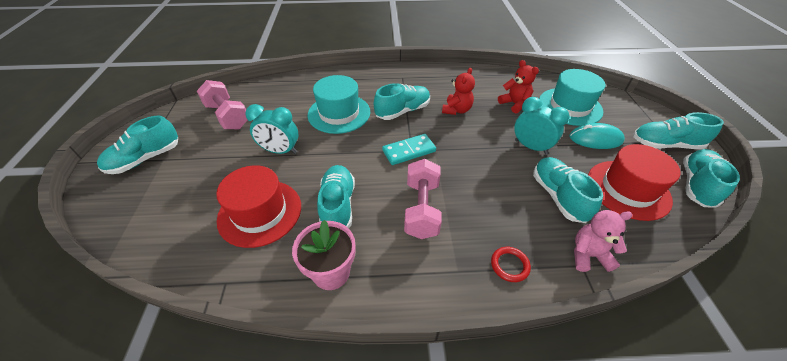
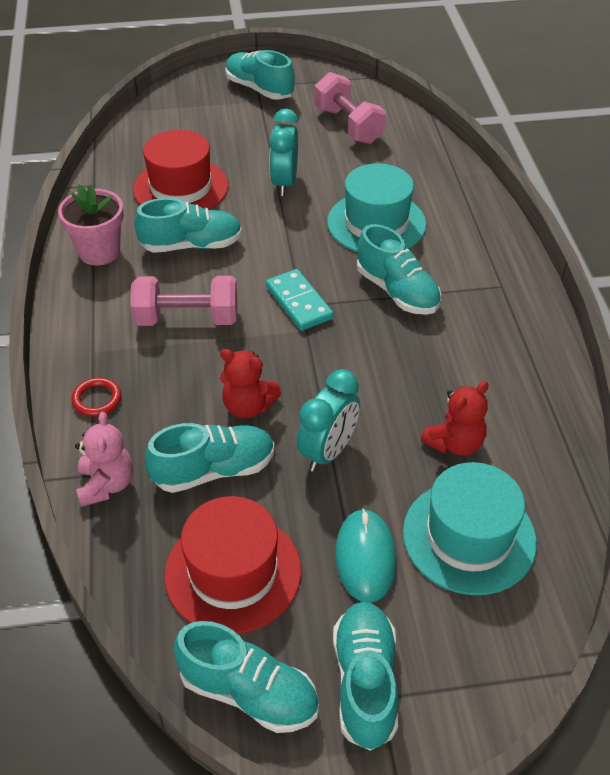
camera: 85 degrees right, 0 degrees up
pink dumbbell [197,80,247,129] -> pink dumbbell turned 75 degrees counterclockwise [315,72,386,144]
red teddy bear [442,68,475,115] -> red teddy bear moved to [220,349,281,418]

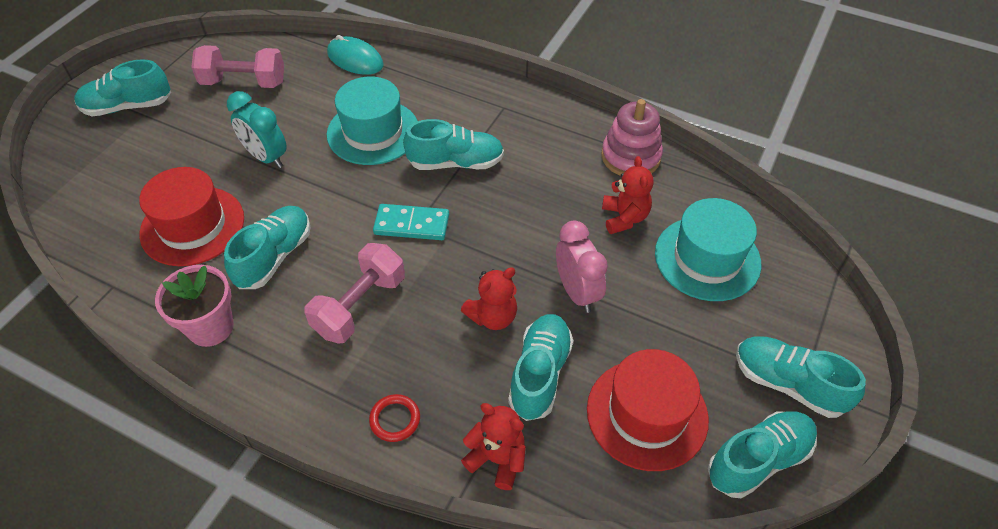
camera: 55 degrees left, 5 degrees up
pink teddy bear [75,412,133,507] -> red teddy bear [461,403,526,490]
turquoise clock [297,369,360,472] -> pink clock [556,221,608,313]
turquoise mouse [335,508,396,603] -> turquoise mouse moved to [327,35,384,75]
none -> pink stacking toy [601,99,663,176]

